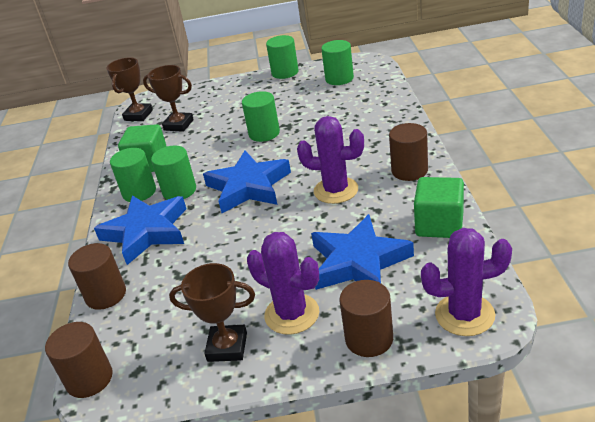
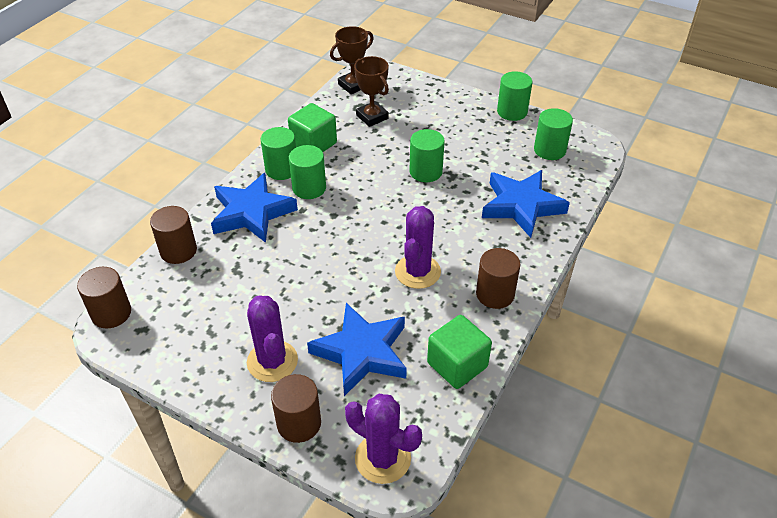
camera: 30 degrees right, 10 degrees up
brown trophy [169,263,255,362] -> none
blue star [203,151,291,213] -> blue star moved to [482,170,570,238]
purple cactus [297,116,364,204] -> purple cactus turned 60 degrees clockwise [395,206,441,289]

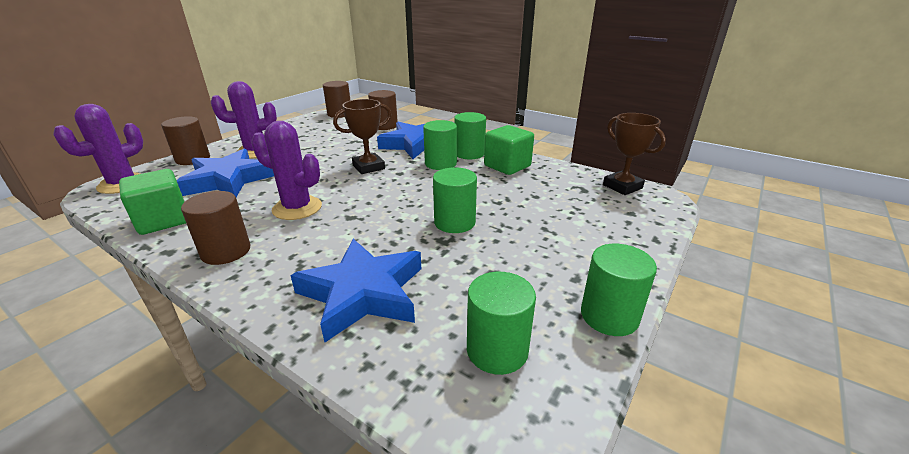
camera: 95 degrees right, 15 degrees down
brown trophy [354,56,389,127] -> brown trophy moved to [333,99,392,174]

